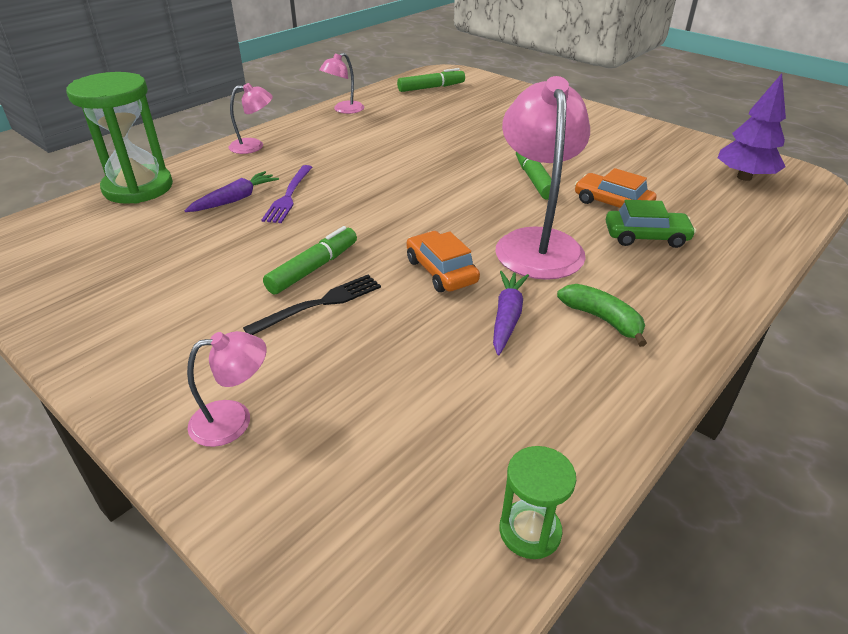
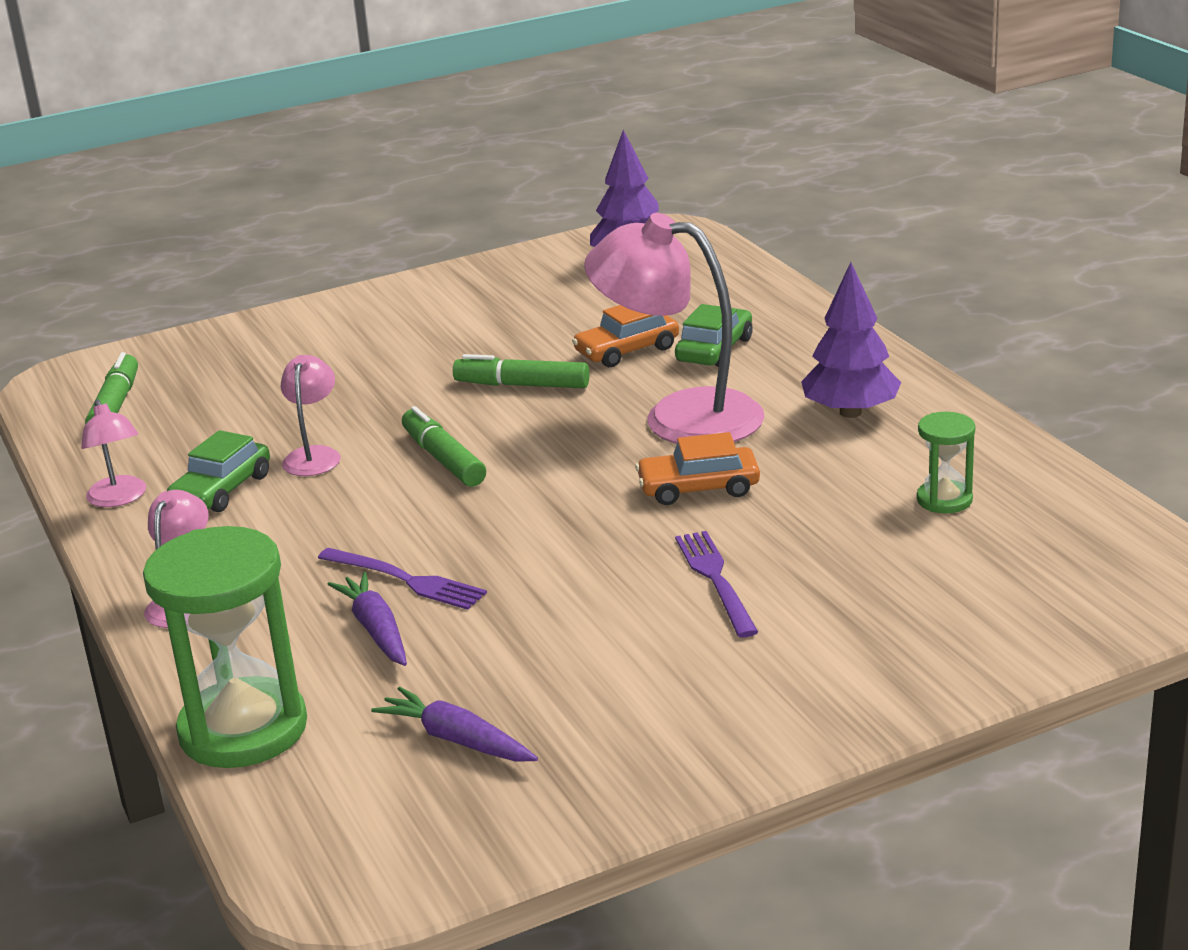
camera: 65 degrees left, 10 degrees down
pink lamp [187,331,267,447] -> pink lamp moved to [281,355,341,476]
black fork [243,275,381,335] -> purple fork [675,531,758,637]
green marker [263,226,357,295] -> green marker moved to [402,406,486,487]
purple carrot [493,271,529,355] -> purple carrot moved to [371,687,538,762]
green hourglass [499,446,576,559] -> green hourglass moved to [917,412,975,514]
green banana [557,284,647,347] -> purple tree [801,262,901,418]
none -> green car [167,430,270,512]

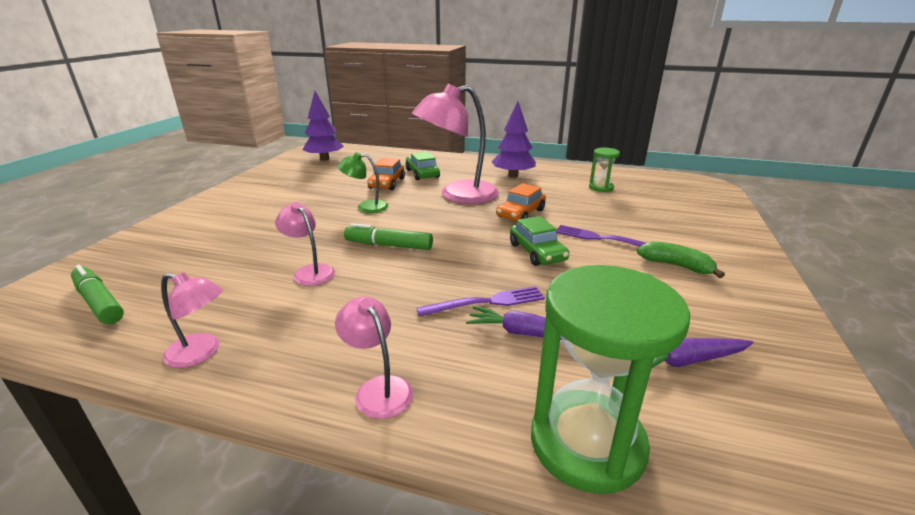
camera: 50 degrees left, 0 degrees up
green car [167,430,270,512] -> green car moved to [510,216,569,266]
green marker [453,354,590,388] -> green lamp [337,152,388,213]
none -> green banana [637,242,725,278]

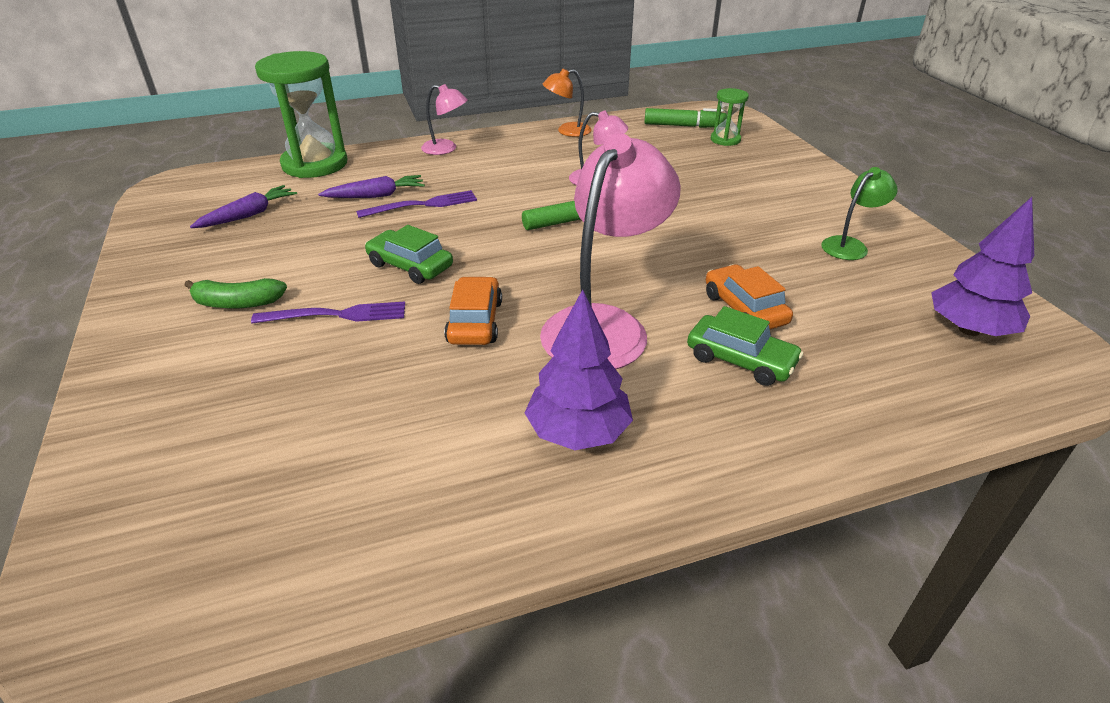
camera: 145 degrees right, 10 degrees up
pink lamp [161,272,223,368] -> orange lamp [542,68,591,137]
green lamp [337,152,388,213] -> green lamp moved to [821,167,898,260]
purple fork [416,286,545,317] -> purple fork turned 150 degrees counterclockwise [356,190,477,218]
green hourglass [589,148,620,192] -> green hourglass moved to [711,88,749,146]

